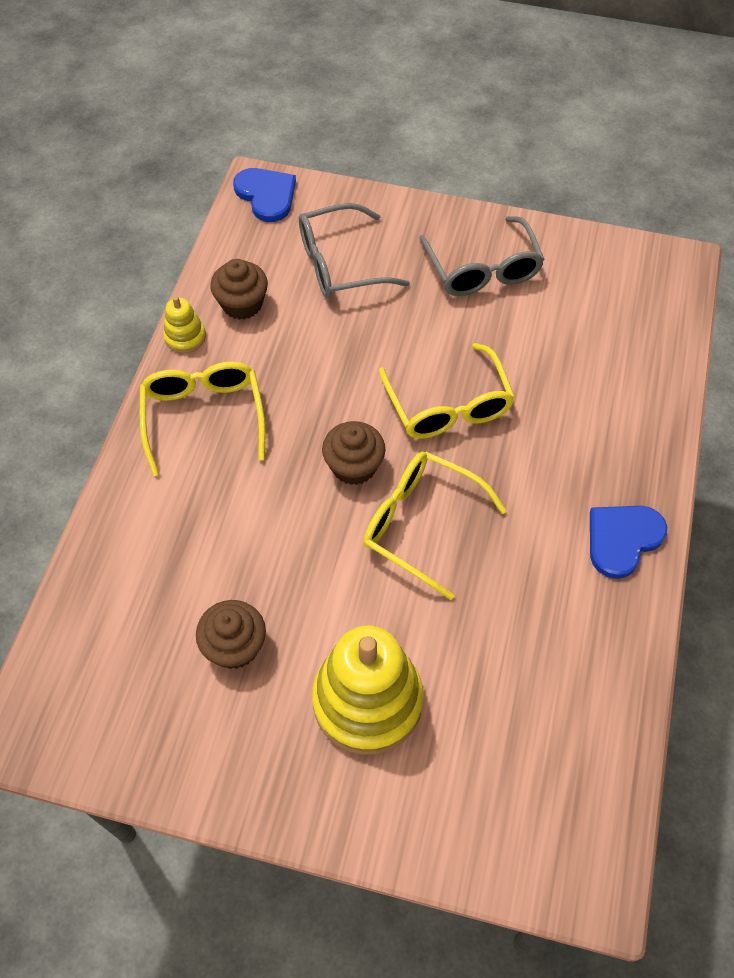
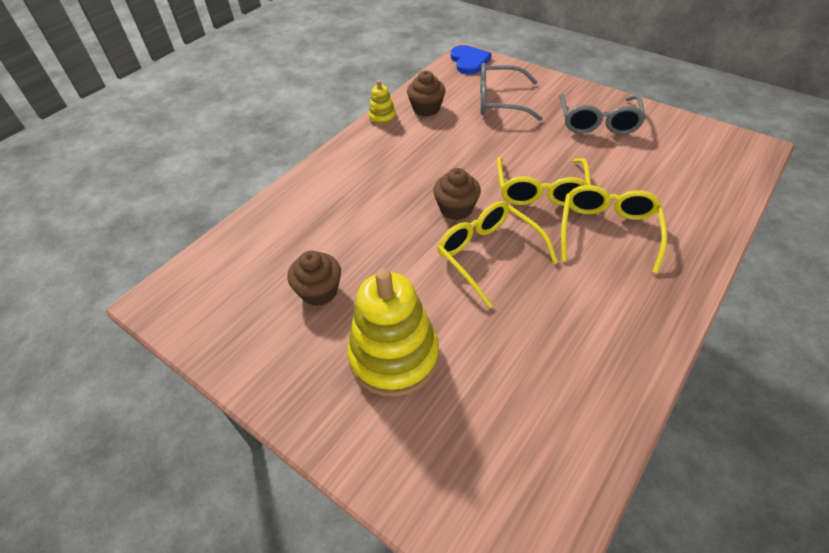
camera: 25 degrees right, 10 degrees down
yellow glasses [140,362,265,476] -> yellow glasses moved to [561,185,667,274]
blue heart [590,506,667,579] -> none

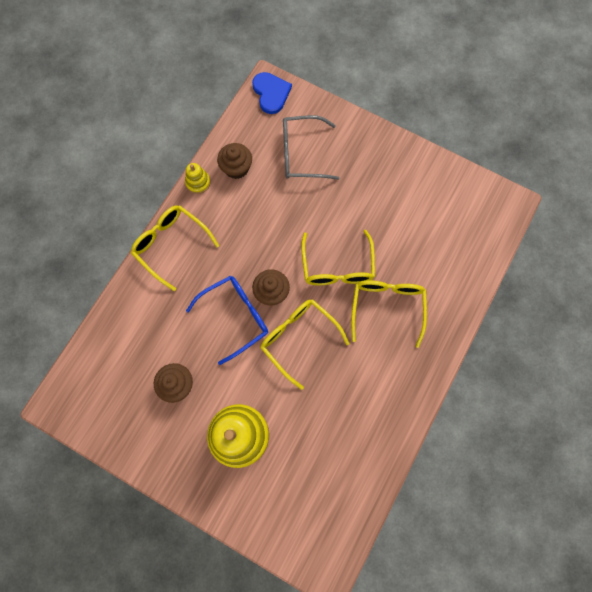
camera: 10 degrees left, 25 degrees up
grey glasses [559,93,646,134] -> none
none -> yellow glasses [131,205,219,291]
none -> blue glasses [186,276,268,365]

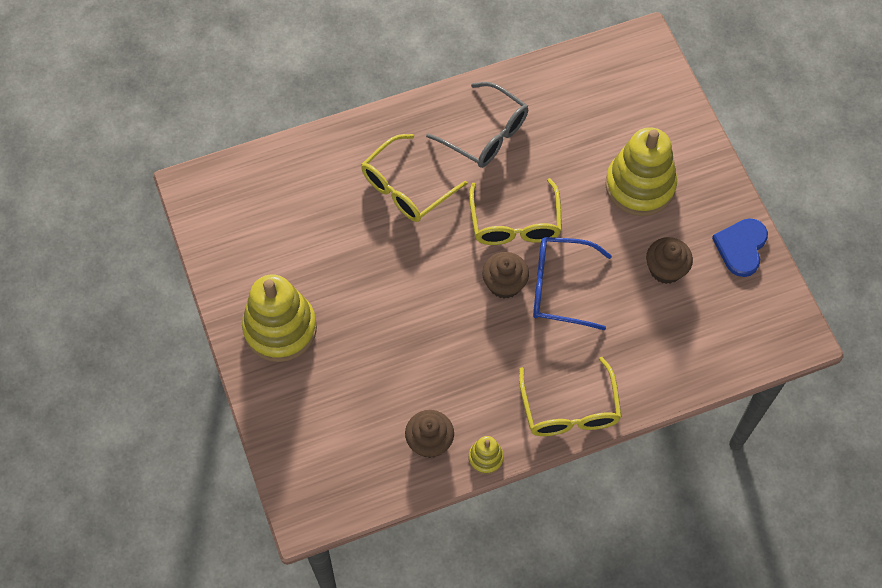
camera: 140 degrees left, 10 degrees down
blue heart [252,72,292,114] -> blue heart moved to [712,218,768,277]
grey glasses [283,115,340,180] -> grey glasses moved to [426,82,528,168]
yellow glasses [301,230,375,285] -> none
none -> yellow stacking toy [242,274,317,362]

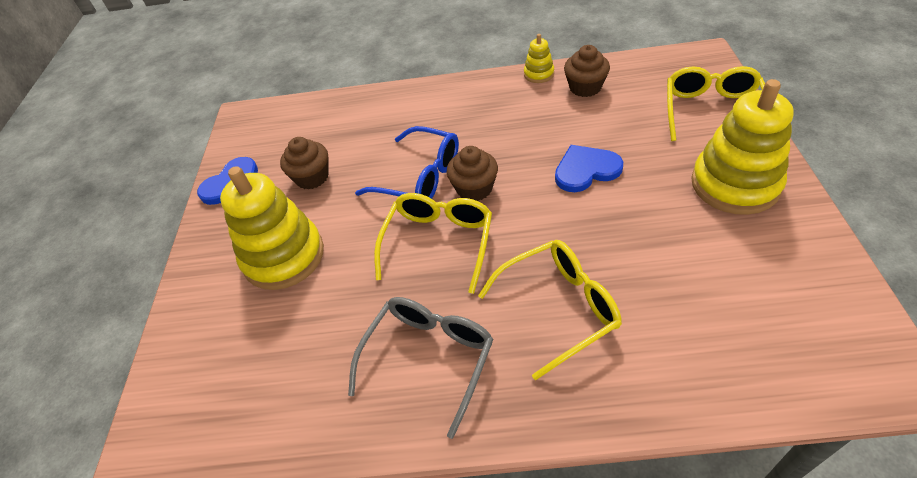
camera: 155 degrees left, 15 degrees down
grey glasses [426,82,528,168] -> grey glasses turned 60 degrees clockwise [348,297,493,439]
yellow glasses [519,357,622,436] -> yellow glasses moved to [667,66,765,141]
none -> blue heart [555,145,623,192]

